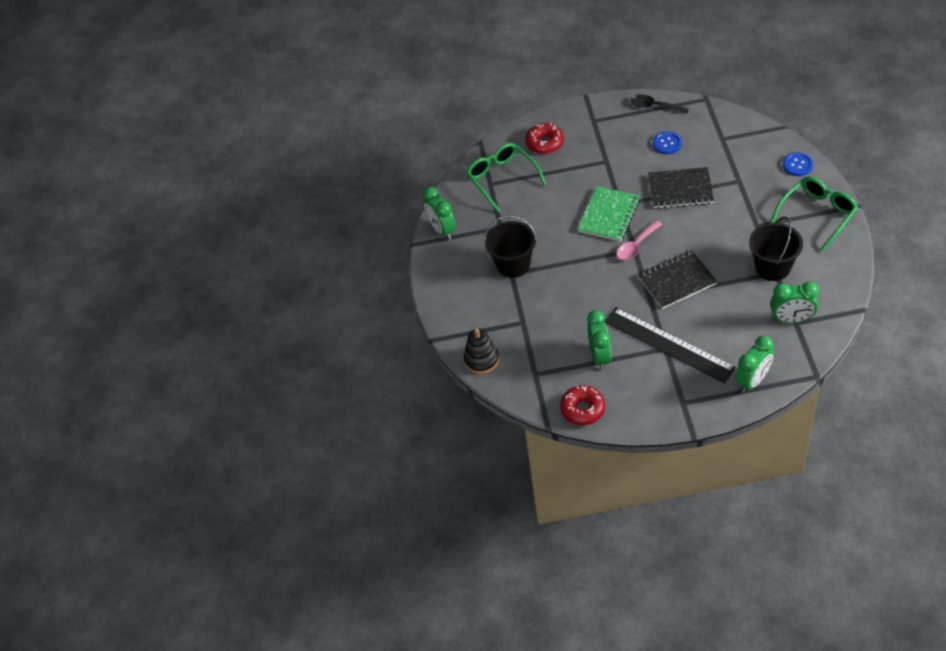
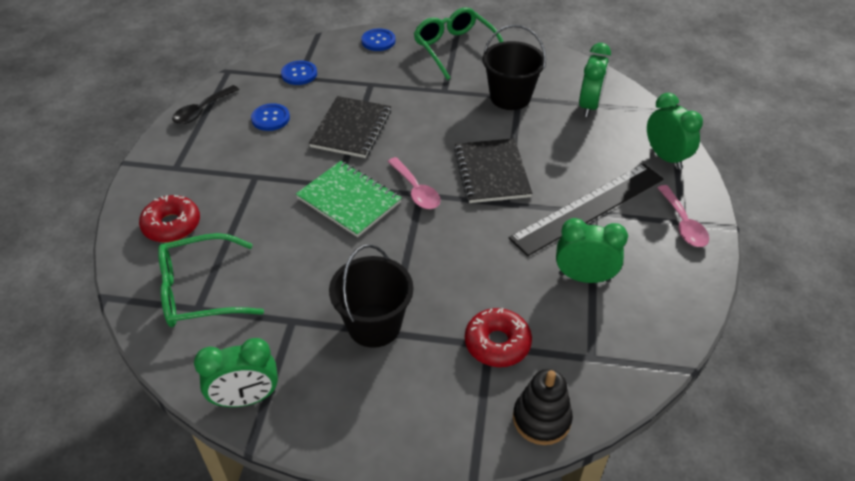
camera: 80 degrees left, 5 degrees down
red donut [560,385,605,425] -> red donut moved to [465,308,532,367]
none -> blue button [281,60,317,85]
none -> pink spoon [657,185,709,247]

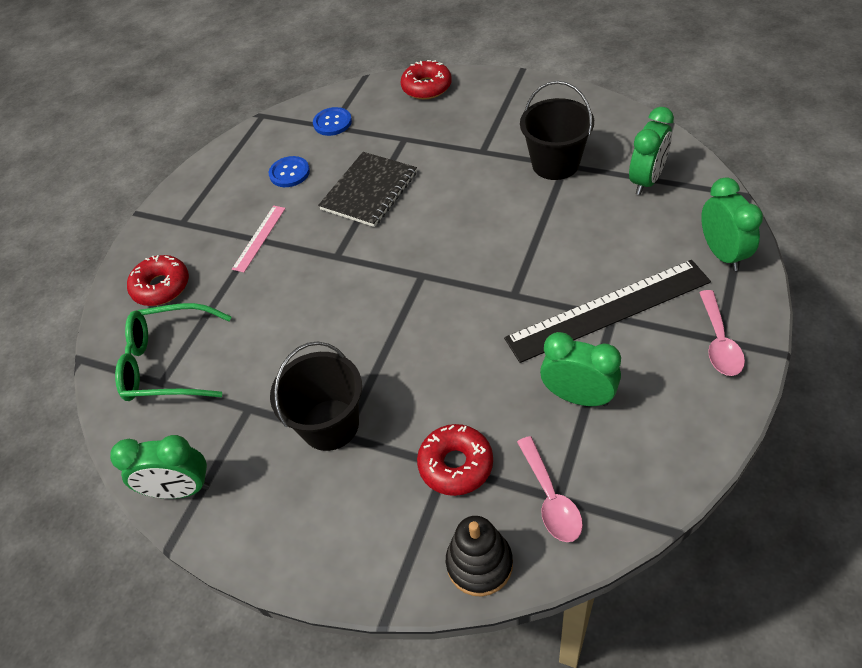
camera: 20 degrees right, 5 degrees up
black spoon [172,85,239,124] -> none
green notebook [296,161,402,237] -> none
blue button [361,28,396,51] -> red donut [401,60,452,99]
pink spoon [387,157,440,209] -> pink spoon moved to [517,436,583,542]
green glasses [414,7,503,80] -> none
black notebook [454,138,533,203] -> none
none -> pink ruler [232,206,286,272]

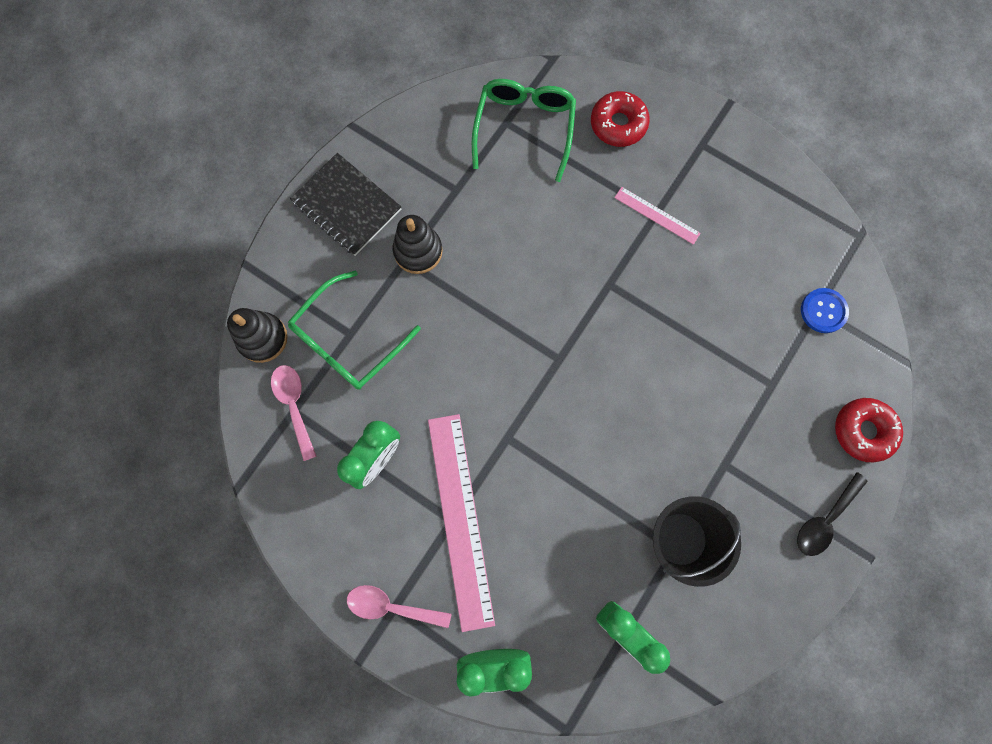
camera: 95 degrees right, 25 degrees up
green clock [110,435,210,499] -> none
blue button [269,156,310,187] -> none
black bucket [270,341,362,451] -> black stacking toy [393,215,443,274]
black notebook [318,152,417,227] -> black notebook moved to [290,153,401,256]
red donut [417,424,493,496] -> green glasses [288,270,421,390]
black ruler [504,260,711,363] -> pink ruler [428,414,495,632]
pink spoon [517,436,583,542] -> pink spoon turned 75 degrees clockwise [271,365,317,461]
none -> black spoon [797,472,868,556]

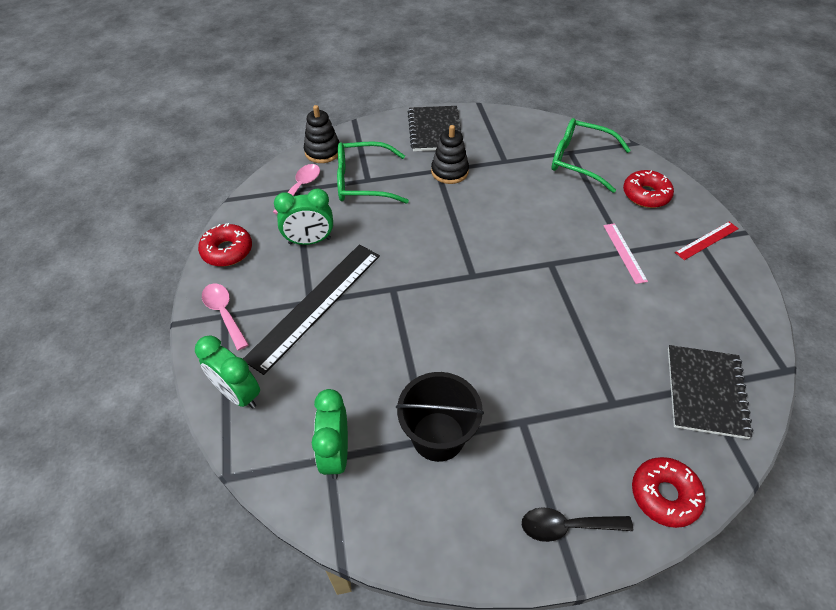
camera: 45 degrees right, 25 degrees down
pink ruler [428,414,495,632] -> black ruler [243,245,380,375]
green glasses [472,79,576,182] -> green glasses turned 120 degrees counterclockwise [552,118,631,193]
blue button [801,288,849,333] -> black notebook [668,345,753,439]
none -> red donut [198,223,252,267]
none -> red ruler [675,222,739,260]

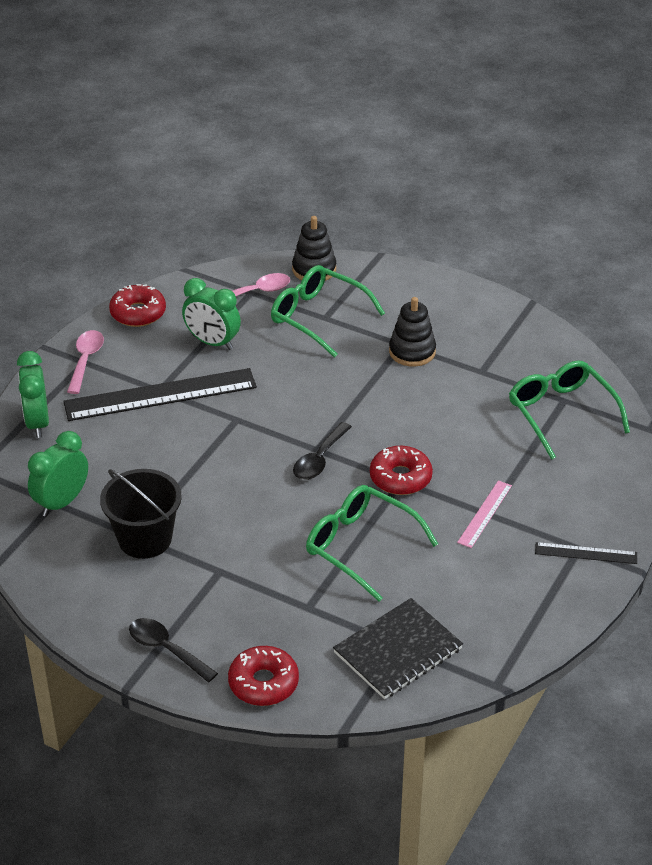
camera: 40 degrees right, 10 degrees down
black notebook [408,106,462,151] -> none
red donut [623,170,674,208] -> red donut moved to [370,446,433,495]
red ruler [675,222,739,260] -> black ruler [535,542,637,564]
none -> black spoon [293,422,352,480]
none -> green glasses [306,485,438,602]

